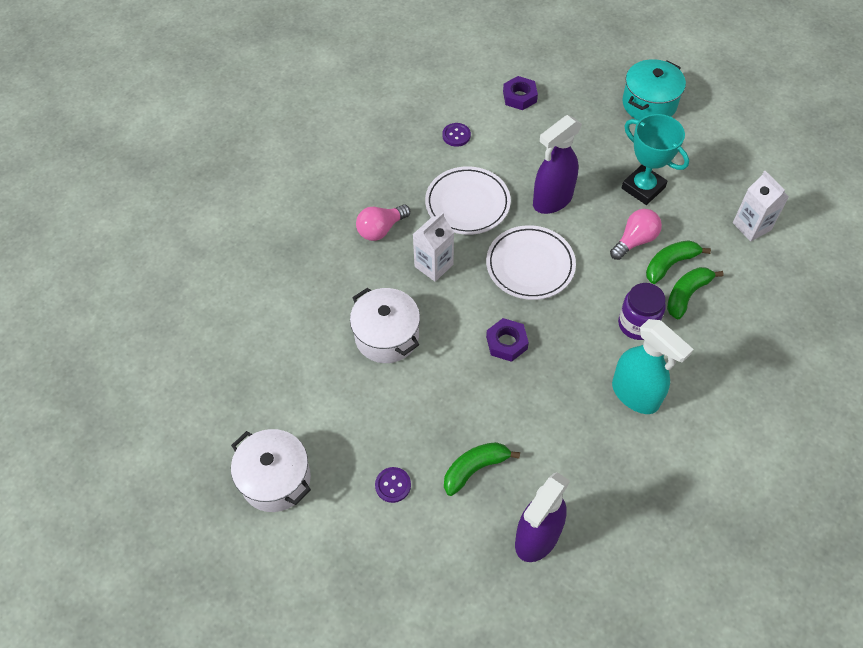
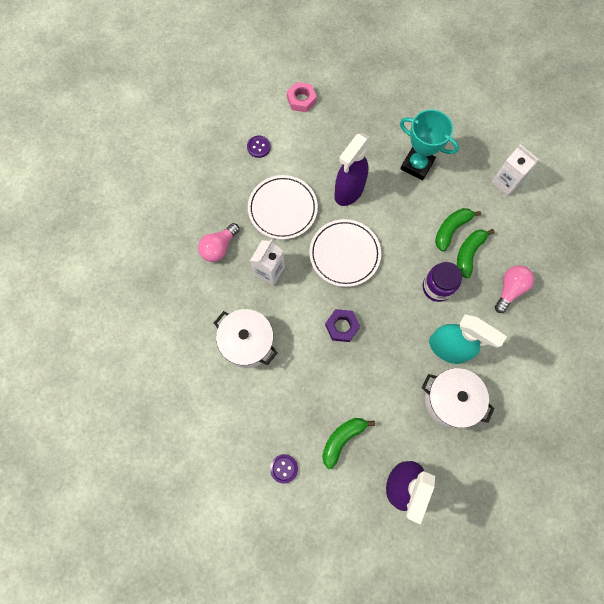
camera: 15 degrees left, 15 degrees up
white pot [231,429,311,512] -> white pot moved to [422,368,495,428]
purple nut [503,76,538,110] -> pink nut [287,82,317,112]
pink light bulb [610,209,662,260] -> pink light bulb moved to [495,265,534,313]
turquoise pot [622,59,686,120] -> none

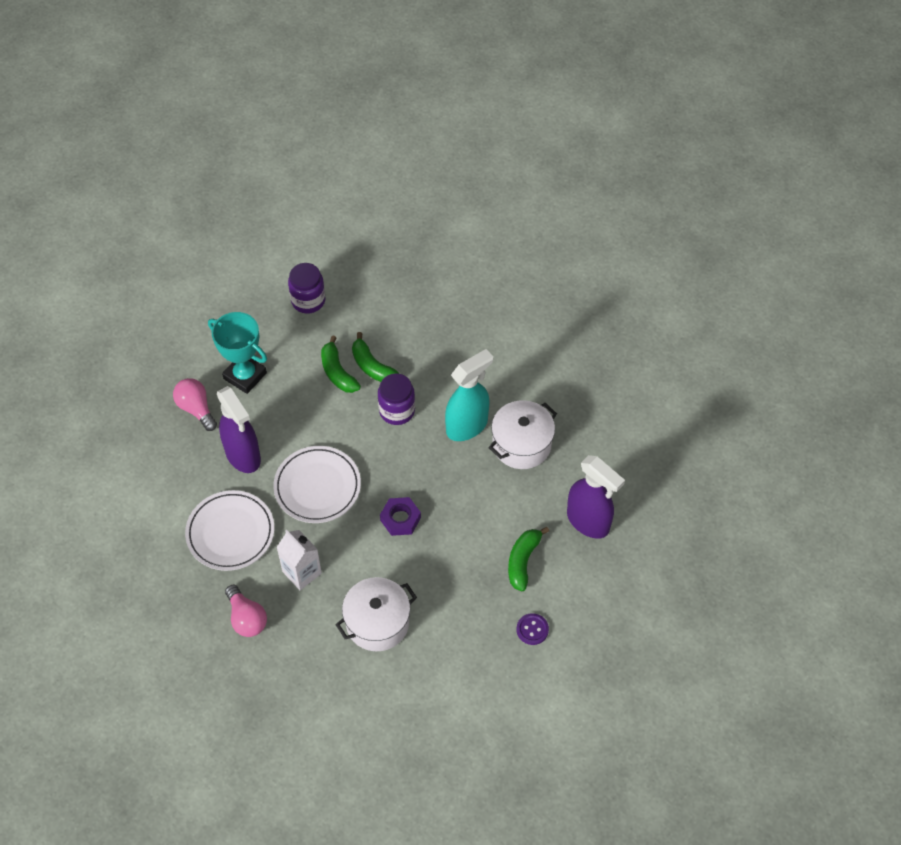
camera: 70 degrees left, 15 degrees down
purple button [247,136,271,158] -> none
pink nut [287,82,317,112] -> none
green banana [322,418,375,469] -> green banana turned 45 degrees clockwise [508,527,549,591]
turquoise trophy [400,109,459,181] -> turquoise trophy turned 75 degrees clockwise [208,312,267,394]
white carton [491,144,539,196] -> purple jar [288,263,325,314]
pink light bulb [495,265,534,313] -> pink light bulb moved to [173,378,217,431]

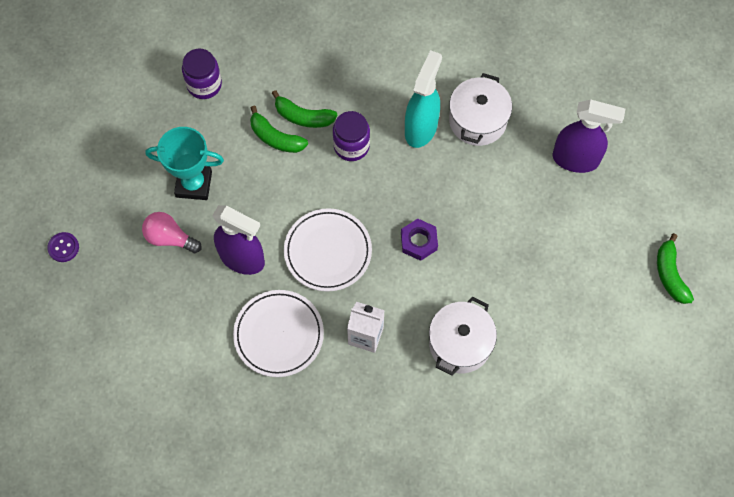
camera: 30 degrees left, 10 degrees up
pink light bulb [225,585,267,637] -> none
green banana [508,527,549,591] -> green banana moved to [657,233,694,304]
purple button [516,613,549,645] -> purple button moved to [47,232,79,262]

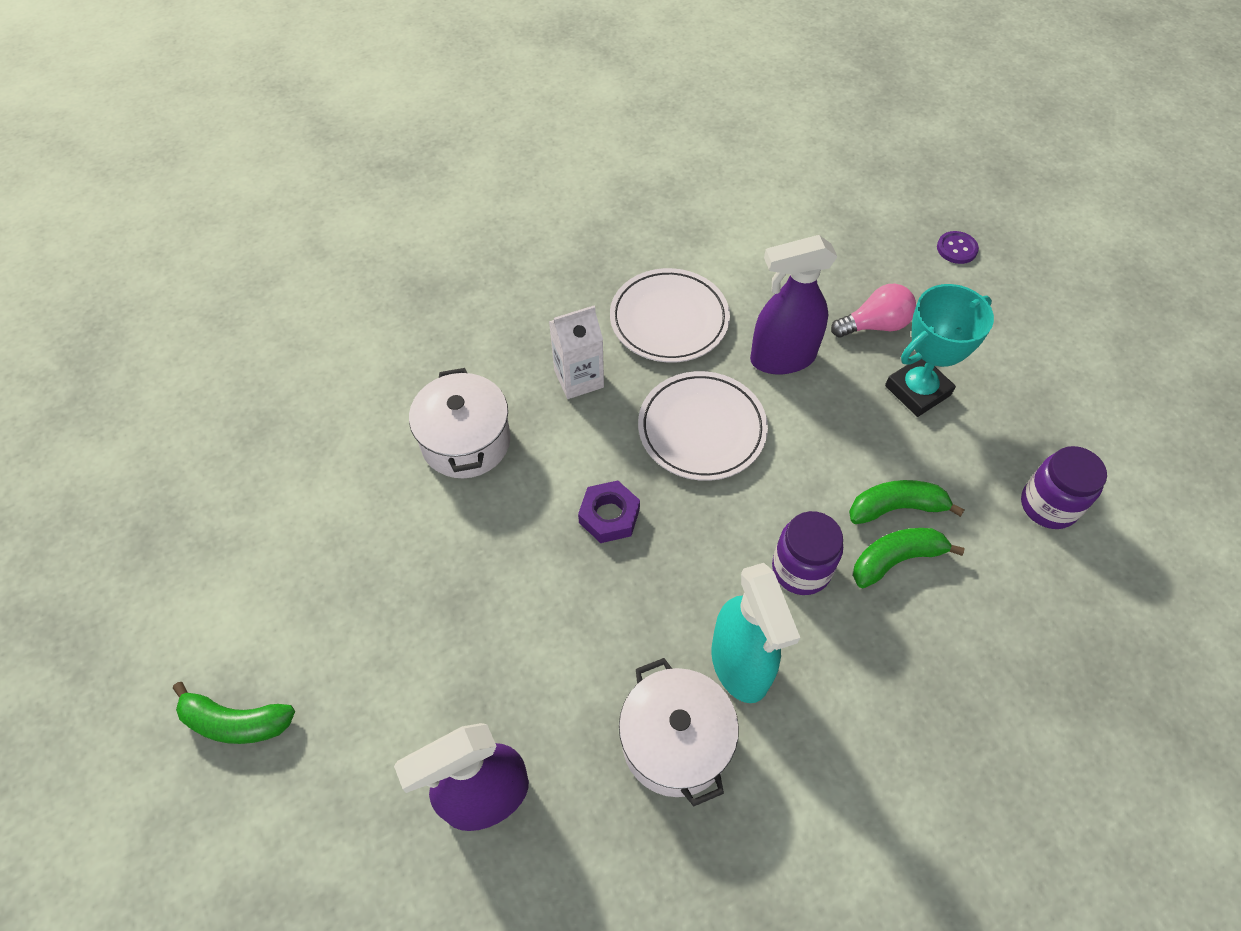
camera: 140 degrees right, 10 degrees down
green banana [657,233,694,304] -> green banana turned 150 degrees clockwise [173,682,295,744]

